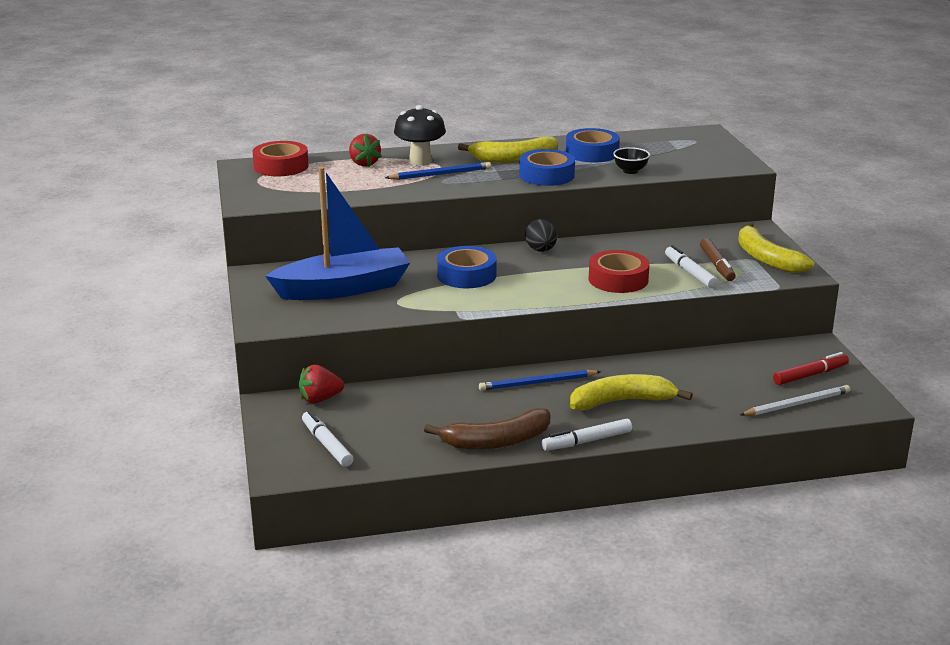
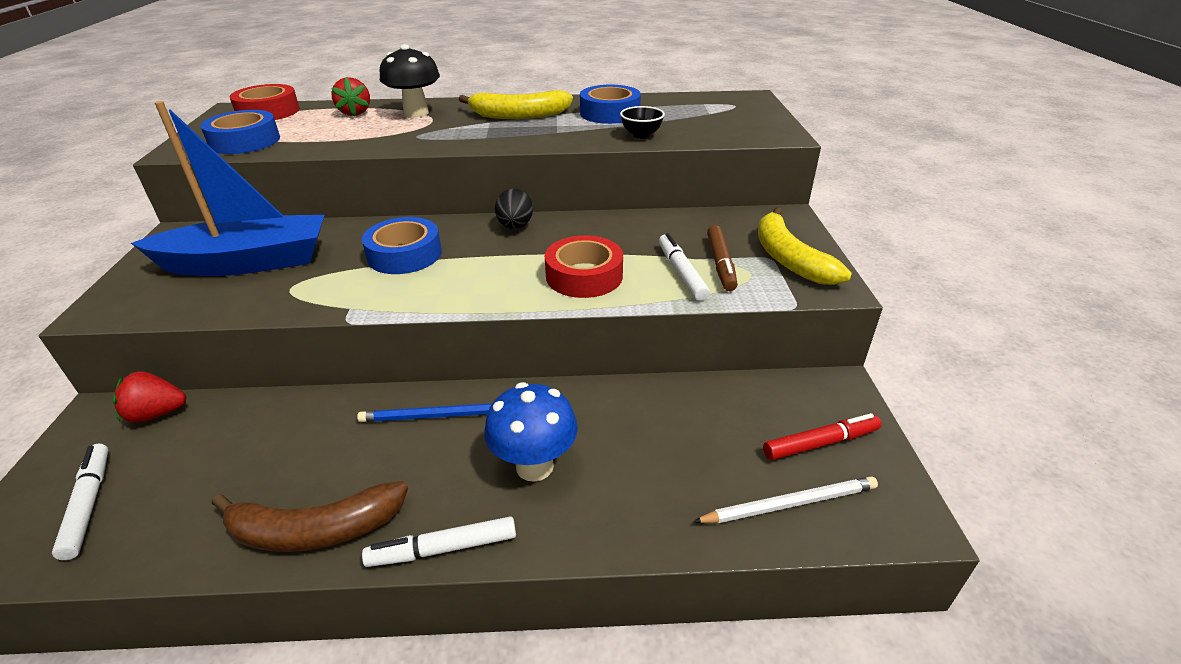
camera: 10 degrees right, 10 degrees up
blue pencil [385,162,491,180] -> none
blue tape [519,149,575,186] -> blue tape moved to [200,110,280,154]
yellow banana [570,374,693,410] -> blue mushroom [484,382,578,482]

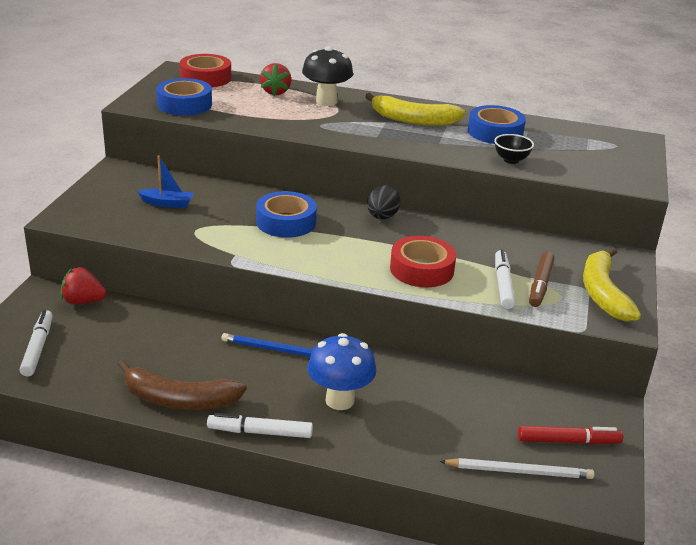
camera: 15 degrees right, 5 degrees down
blue boat [131,101,324,276] -> blue boat [137,155,194,208], size x0.41

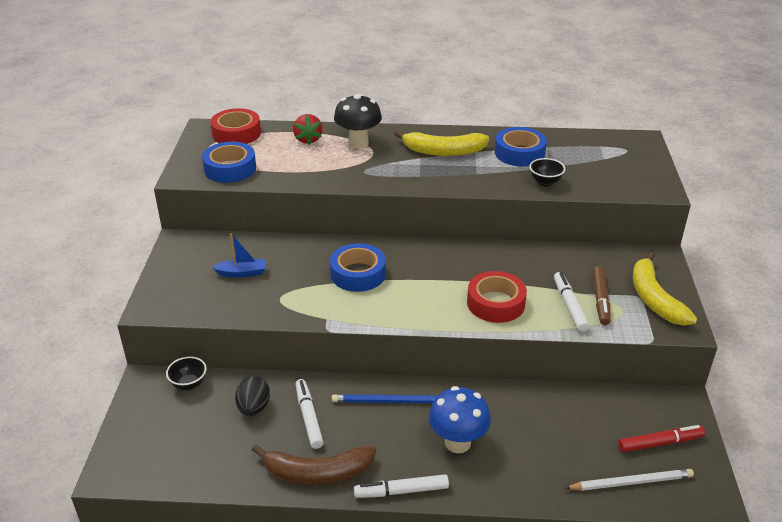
camera: 10 degrees left, 5 degrees up
white marker [20,310,53,377] -> white marker moved to [295,379,324,449]
red strawberry [61,267,106,304] -> black bowl [166,357,207,390]
black egg [367,185,400,219] -> black egg moved to [235,376,270,416]

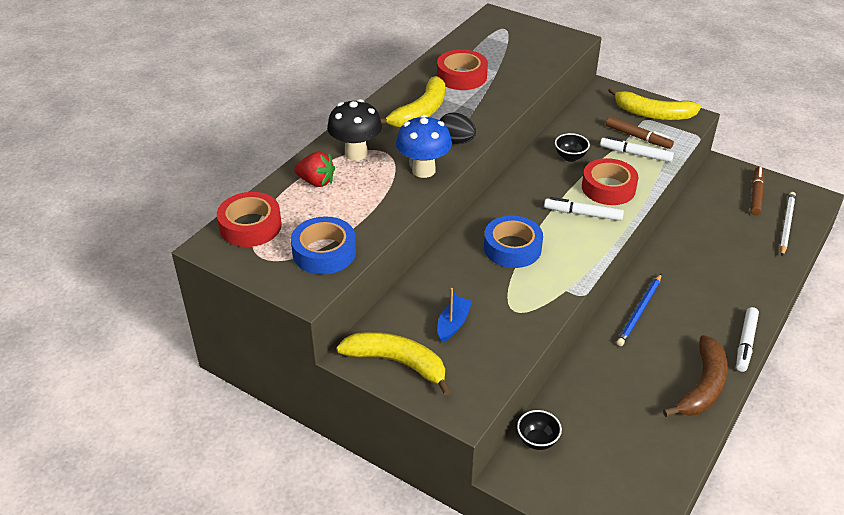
camera: 60 degrees left, 5 degrees up
black egg [235,376,270,416] -> black egg moved to [439,113,476,144]
white marker [295,379,324,449] -> white marker moved to [544,197,624,221]
blue mushroom [429,386,491,453] -> blue mushroom moved to [396,115,452,178]
blue tape [495,127,547,167] -> red tape [437,49,488,90]
black bowl [529,158,565,186] -> black bowl moved to [555,133,590,162]
red marker [618,425,705,452] -> brown marker [751,167,764,215]
none -> yellow banana [336,332,451,395]

